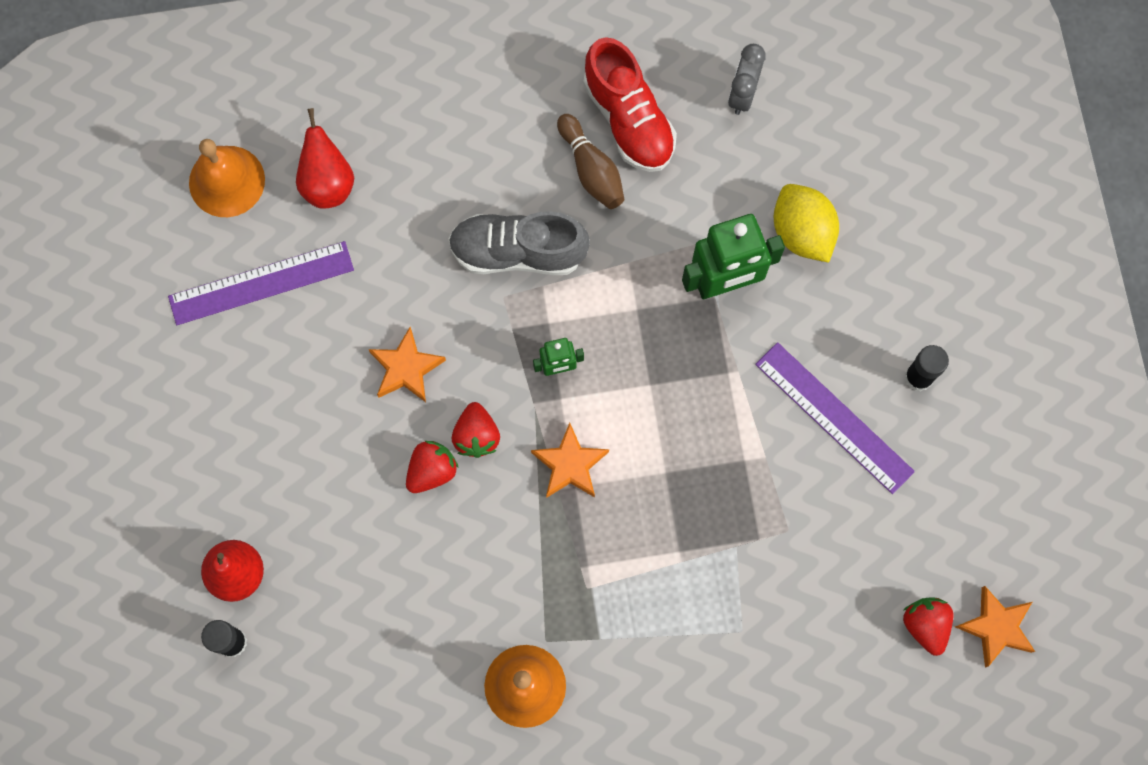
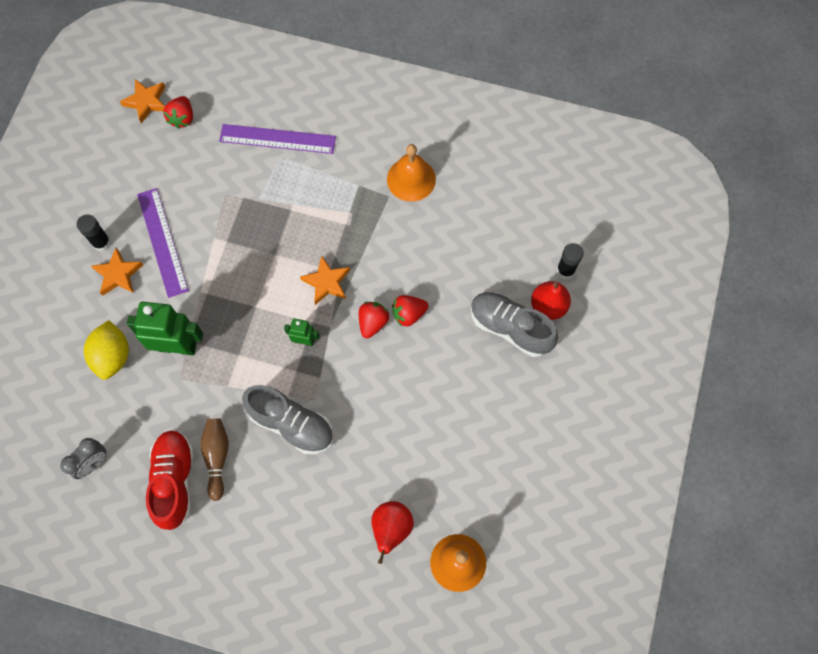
camera: 155 degrees left, 5 degrees down
purple ruler [168,241,354,325] -> purple ruler moved to [219,124,336,154]
orange star [368,327,446,402] -> orange star moved to [91,248,143,296]
none -> grey shoe [471,292,558,357]

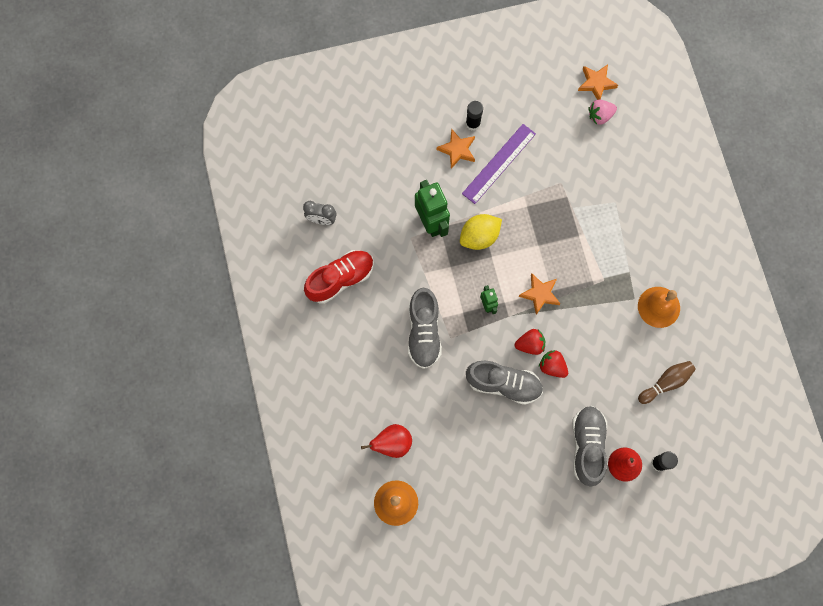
camera: 60 degrees right, 5 degrees up
yellow lemon [84,320,129,380] -> yellow lemon moved to [460,214,502,250]
red strawberry [163,96,193,129] -> pink strawberry [588,100,617,125]
brown bowling pin [200,419,229,501] -> brown bowling pin moved to [638,361,696,404]
purple ruler [219,124,336,154] -> none
none -> grey shoe [466,361,543,405]

